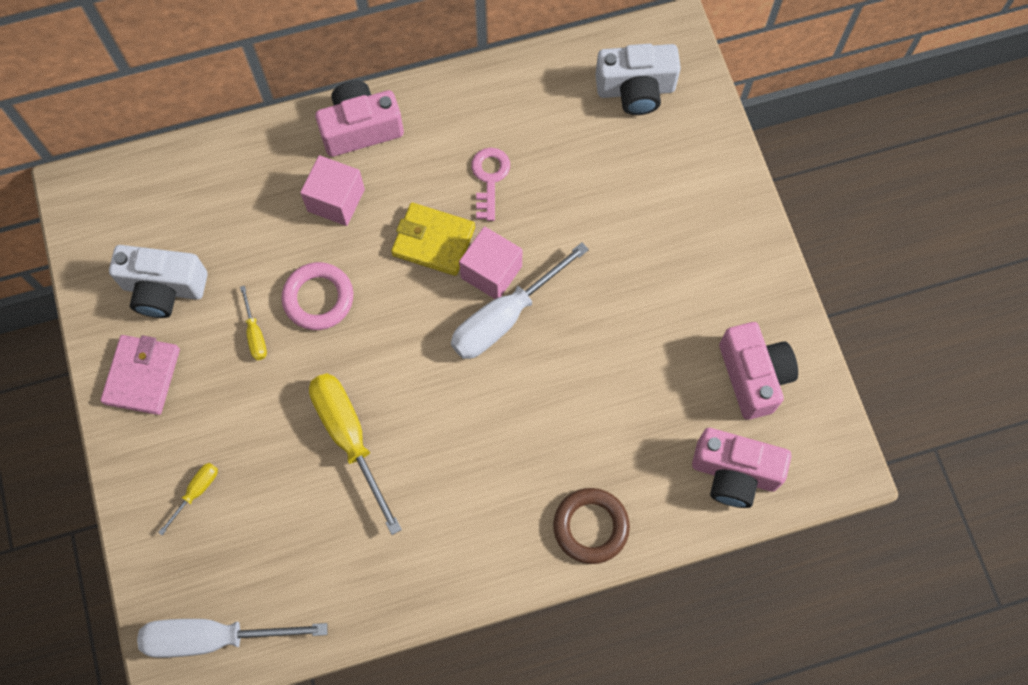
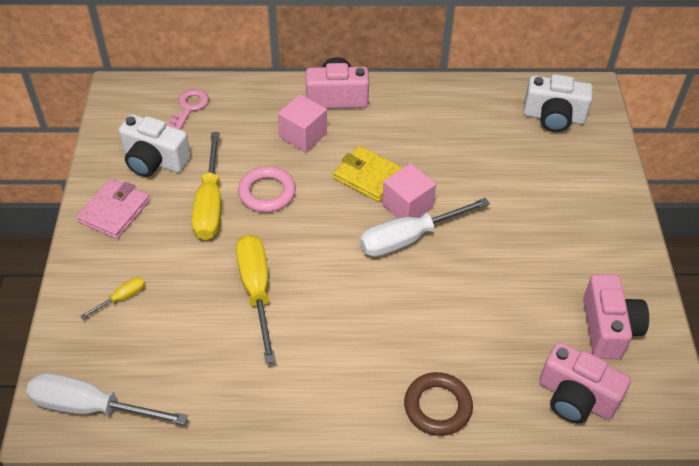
camera: 15 degrees right, 20 degrees down
yellow screwdriver [240,286,267,360] -> yellow screwdriver [192,132,221,240], size x2.13
pink key [471,148,510,221] -> pink key moved to [167,89,209,130]

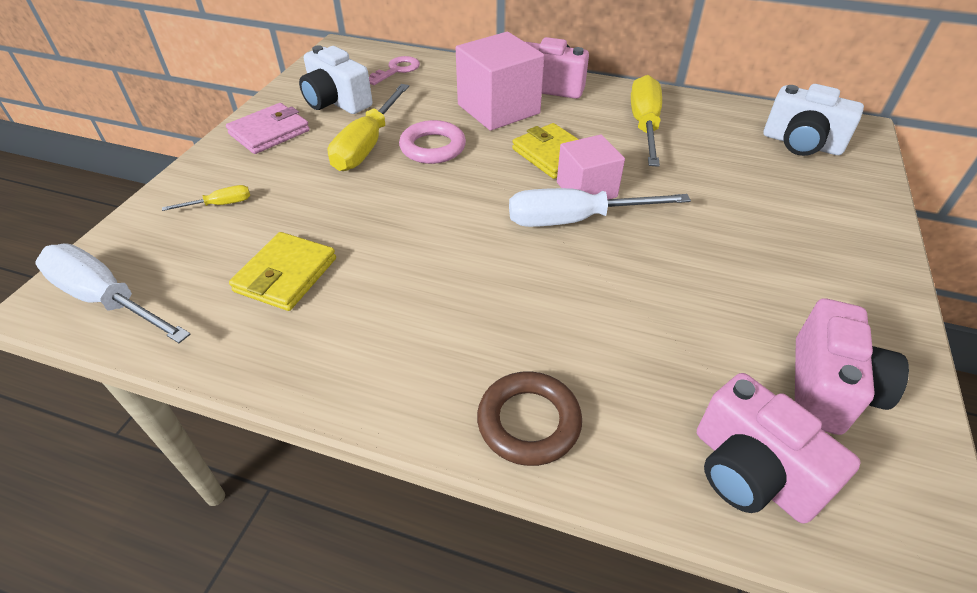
camera: 20 degrees right, 5 degrees down
yellow screwdriver [236,234,276,363] -> yellow screwdriver moved to [631,75,662,167]
pink cube [278,94,327,153] -> pink cube [456,32,544,131], size x1.57
none -> yellow wallet [229,232,336,311]

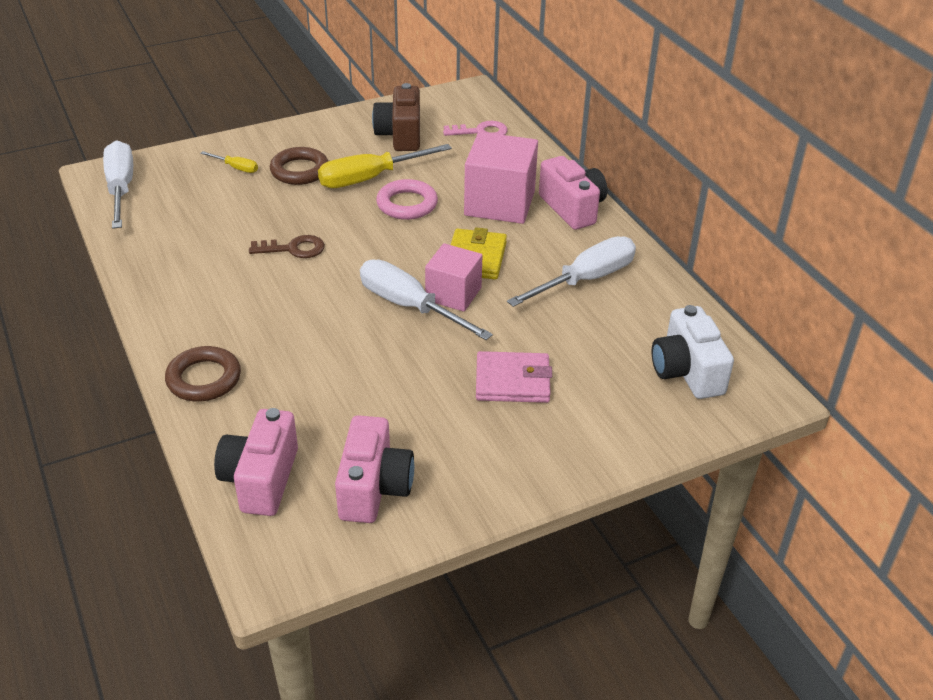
camera: 45 degrees right, 5 degrees down
pink wallet [226,103,310,154] -> pink wallet moved to [476,351,552,403]
yellow wallet [229,232,336,311] -> none
white camera [299,45,373,114] -> brown camera [372,83,420,151]
yellow screwdriver [631,75,662,167] -> white screwdriver [507,236,636,307]
pink camera [795,298,909,435] -> pink camera turned 60 degrees counterclockwise [335,415,414,523]
none -> brown key [249,235,325,258]
none -> brown ring [270,147,328,185]

